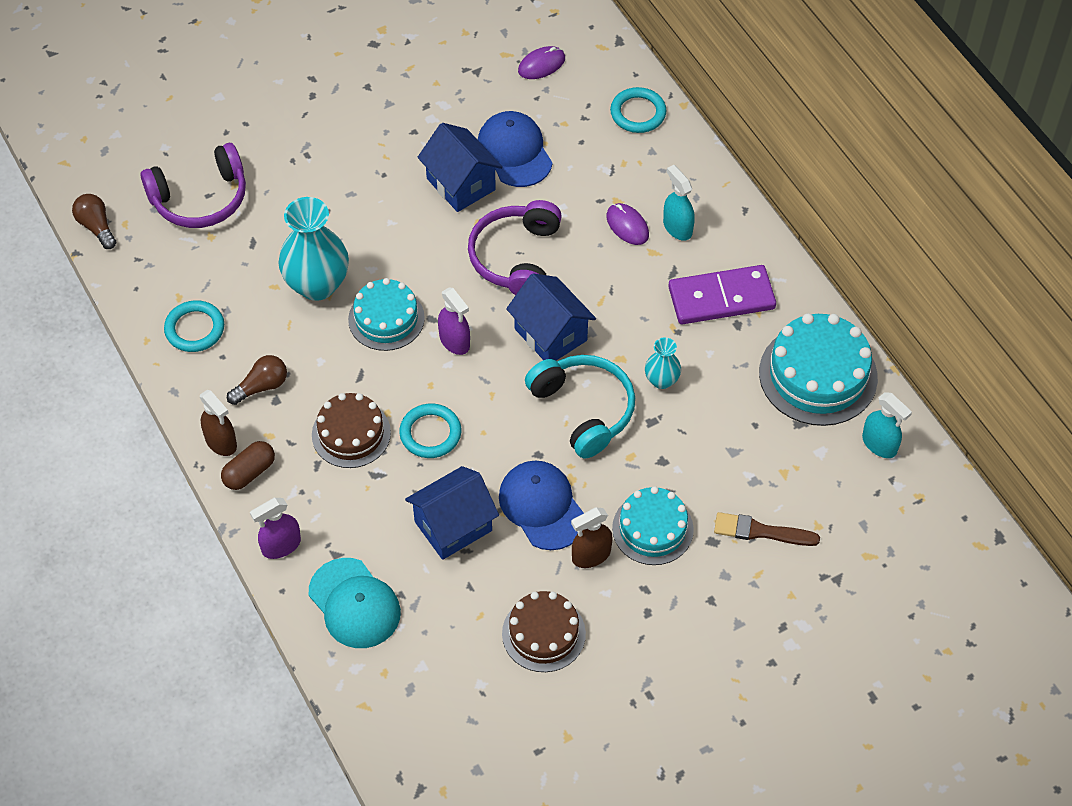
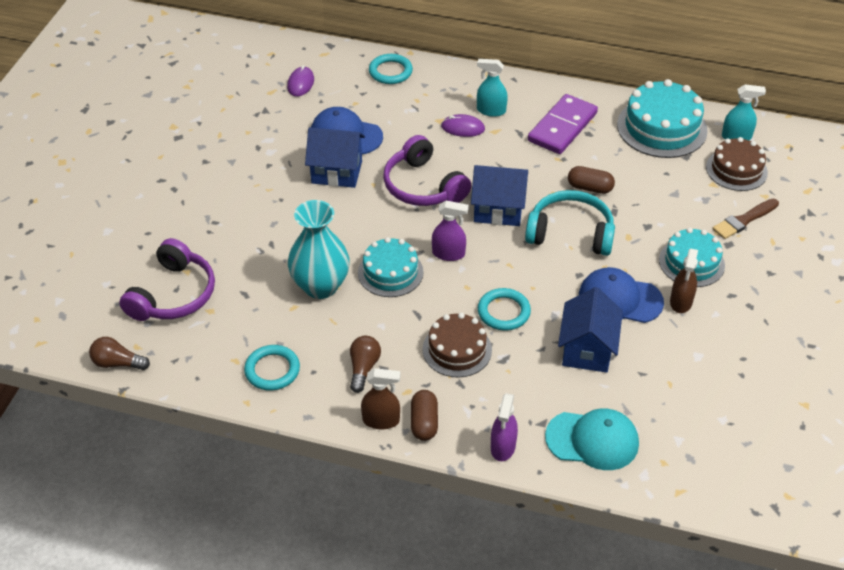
camera: 45 degrees left, 10 degrees down
brown cake [502,591,586,672] -> brown cake moved to [706,137,768,191]
turquoise vase [645,337,681,389] -> brown capsule [568,166,615,194]

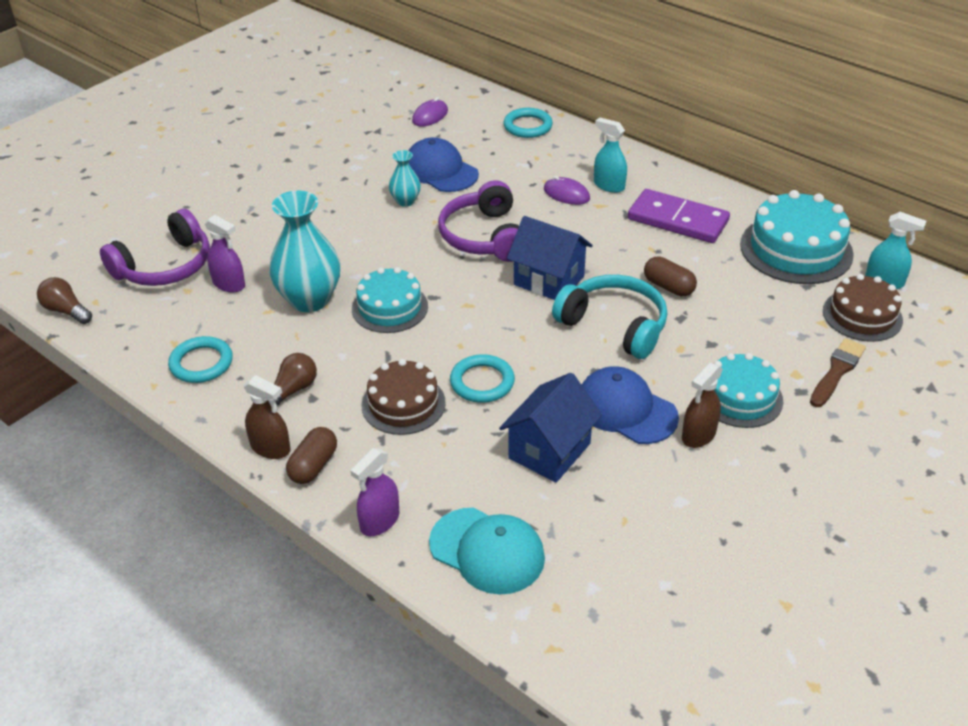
camera: 25 degrees right, 5 degrees down
blue house [305,127,365,188] -> turquoise vase [389,150,421,207]
purple spray bottle [432,201,469,261] -> purple spray bottle moved to [205,215,245,293]
purple domino [528,94,598,154] -> purple domino turned 60 degrees clockwise [628,189,730,243]
brown brush [712,199,779,239] -> brown brush turned 135 degrees clockwise [810,338,866,407]

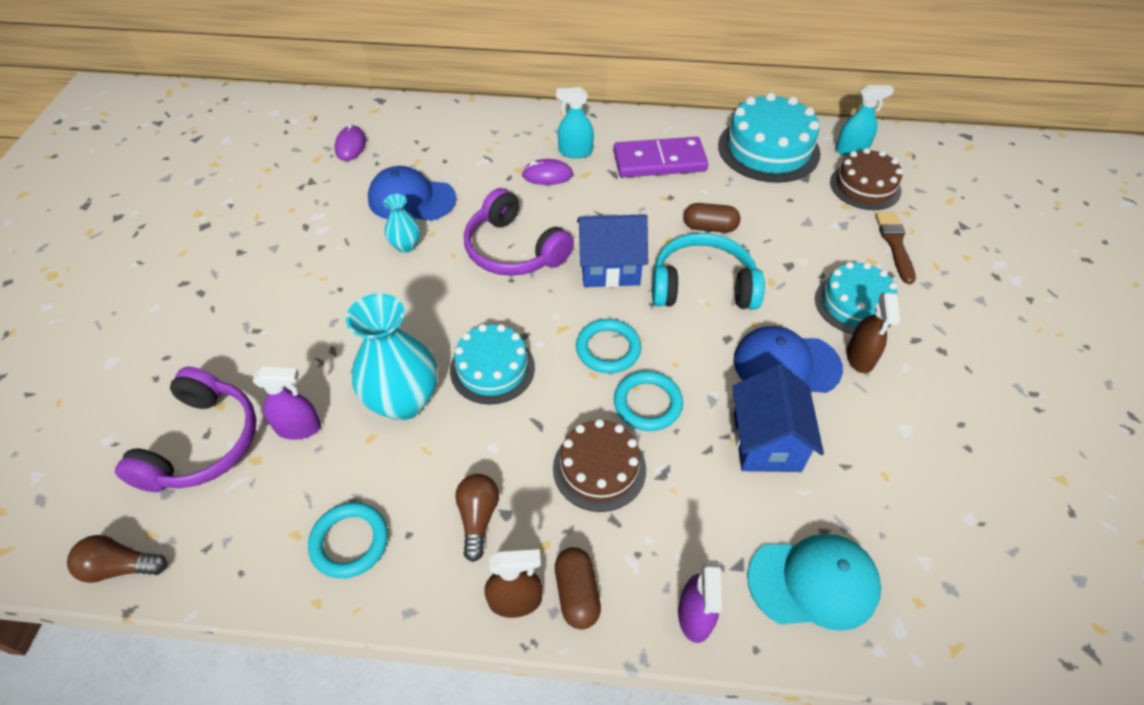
camera: 35 degrees left, 10 degrees up
turquoise ring [504,108,553,138] -> turquoise ring moved to [576,319,641,373]

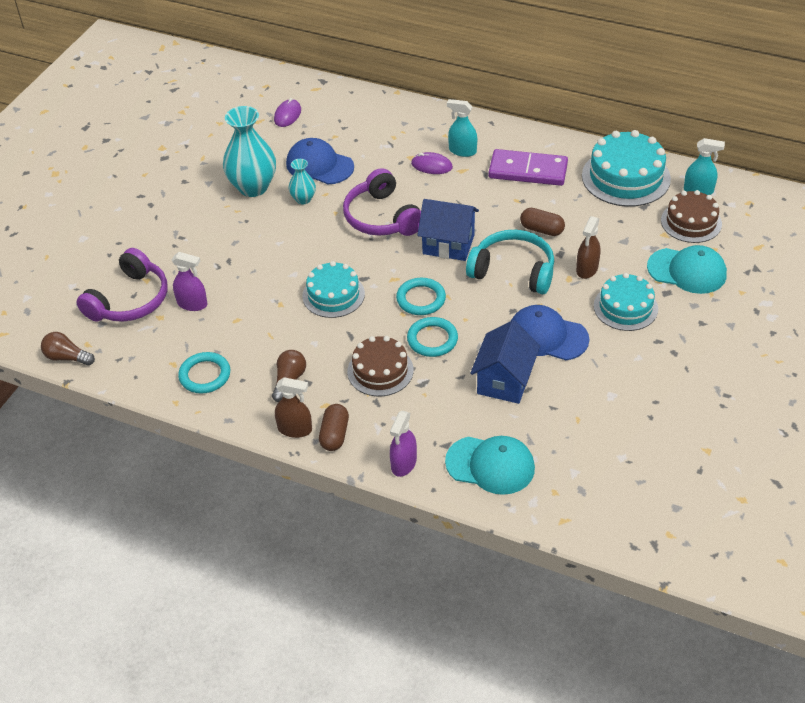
camera: 20 degrees right, 5 degrees down
turquoise vase [346,294,438,420] -> turquoise vase moved to [223,106,276,197]
brown spray bottle [847,292,900,373] -> brown spray bottle moved to [576,216,601,279]
brown brush [875,212,916,284] -> turquoise cap [647,245,727,294]

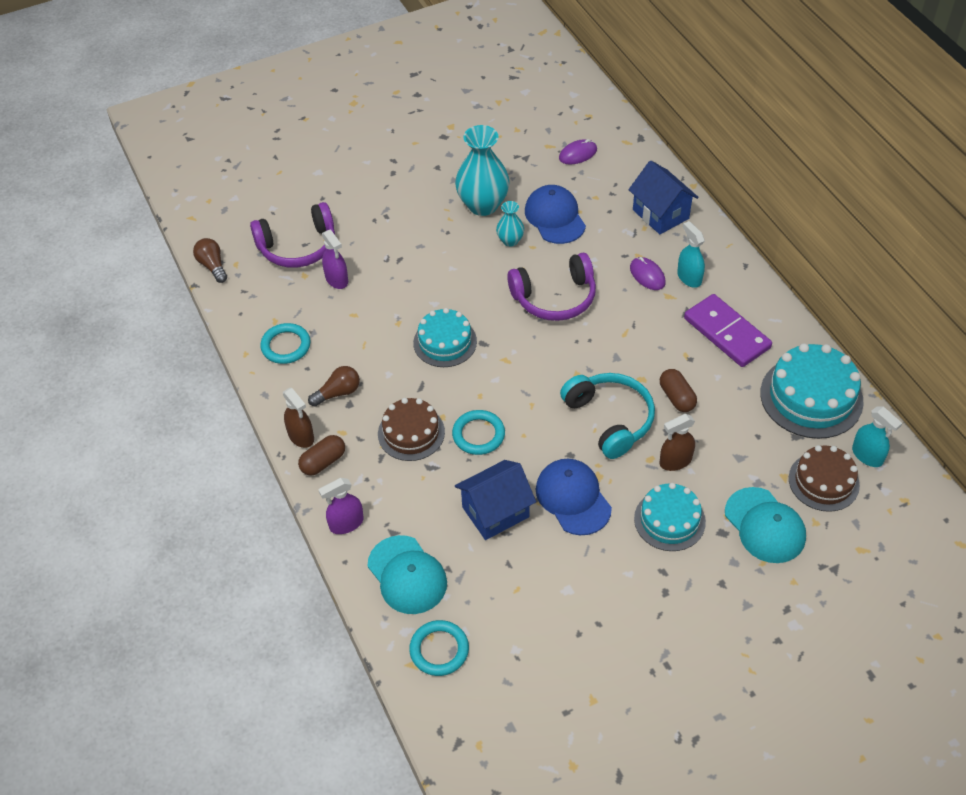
camera: 40 degrees right, 5 degrees up
purple headphones [343,168,421,236] -> purple headphones turned 120 degrees counterclockwise [507,253,596,321]
turquoise ring [396,278,446,315] -> turquoise ring moved to [409,620,469,676]
blue house [417,199,479,261] -> blue house moved to [629,161,699,234]

